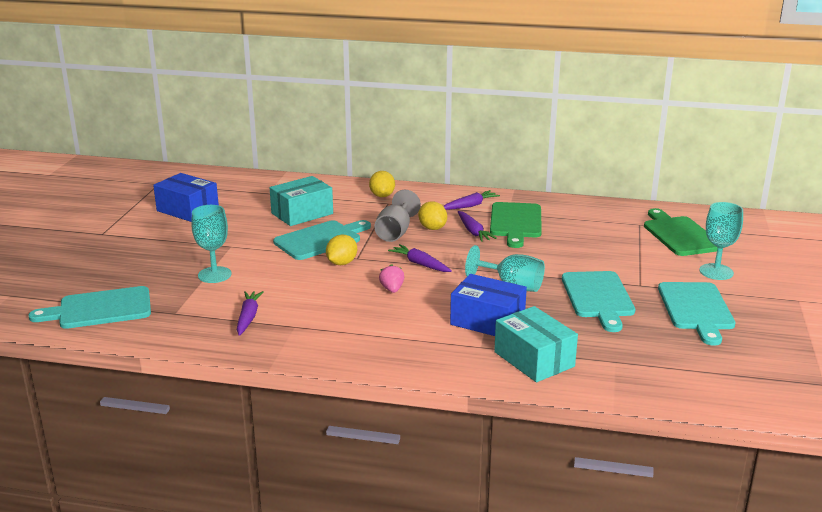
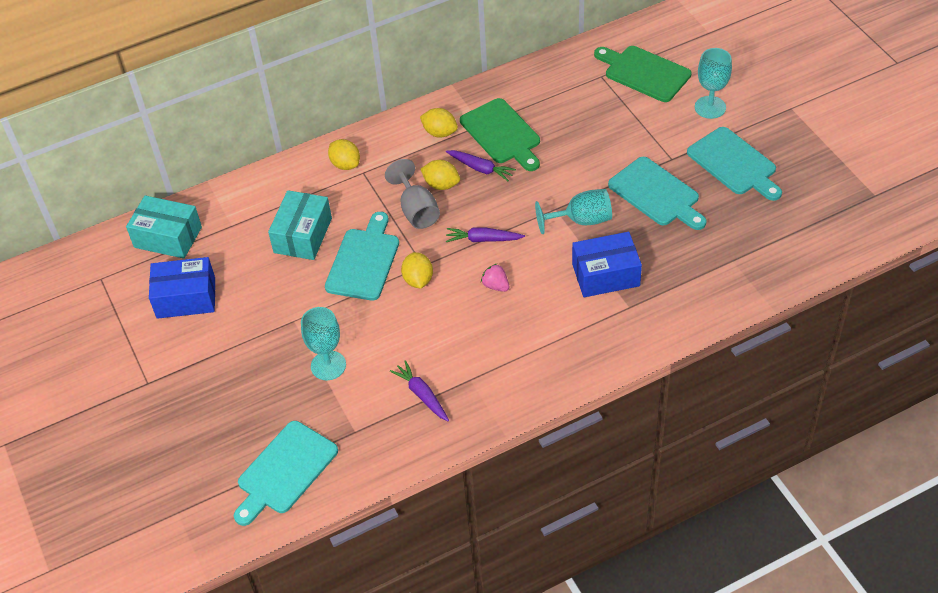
camera: 35 degrees left, 25 degrees up
purple carrot [443,190,500,210] -> yellow lemon [420,108,458,138]
turquoise box [494,306,578,382] -> turquoise box moved to [126,195,202,259]

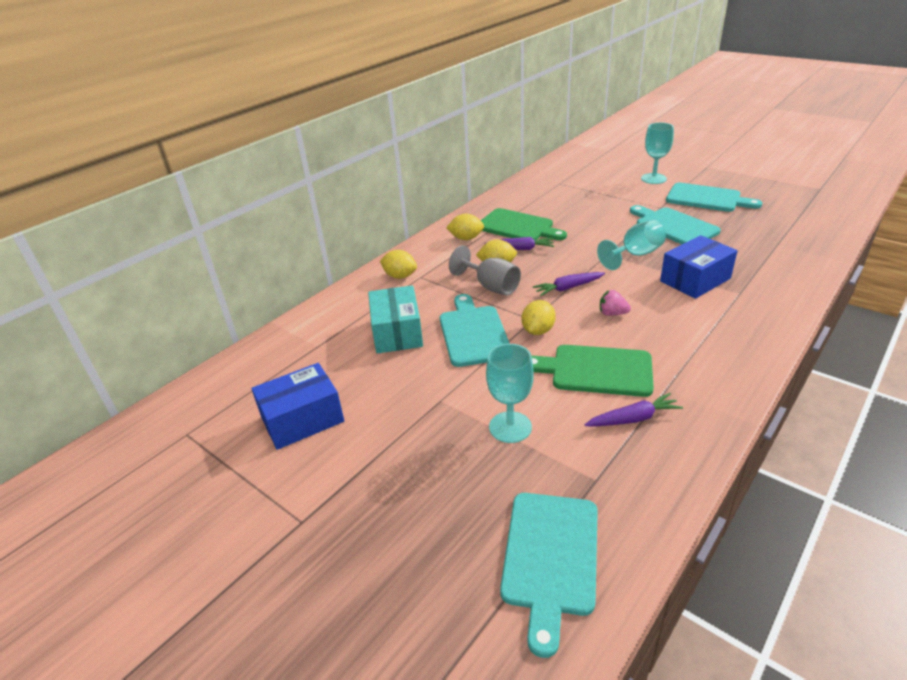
camera: 25 degrees left, 15 degrees down
turquoise box [126,195,202,259] -> none
purple carrot [390,360,449,421] -> purple carrot turned 135 degrees clockwise [584,393,683,426]
yellow lemon [401,252,433,289] -> yellow lemon turned 60 degrees clockwise [522,300,556,335]
green cutting board [594,46,691,102] -> green cutting board moved to [532,345,654,397]
turquoise cutting board [608,157,707,230] -> turquoise cutting board turned 150 degrees counterclockwise [630,205,721,244]

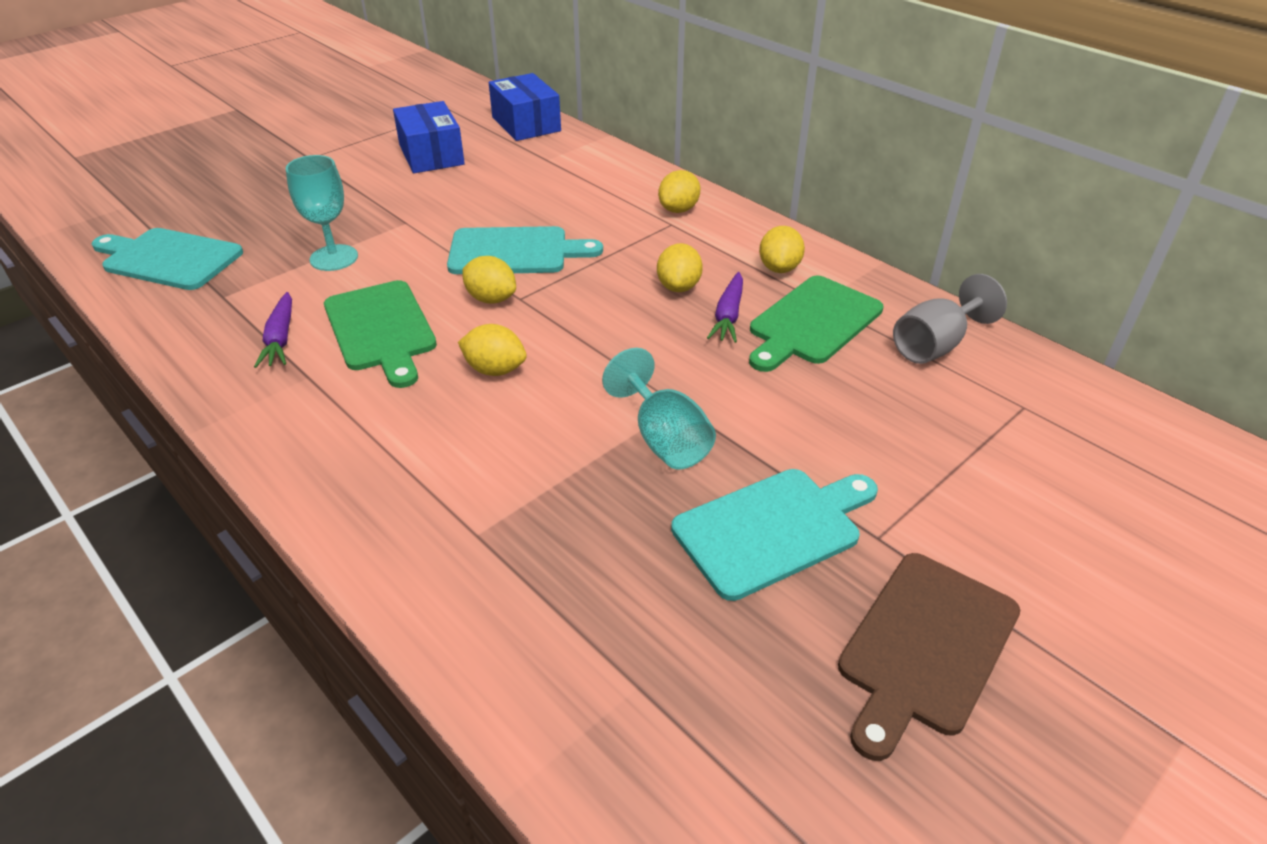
camera: 95 degrees right, 5 degrees up
turquoise box [368,285,423,354] -> none
grey goblet [449,245,521,296] -> grey goblet moved to [893,274,1007,364]
green cutting board [532,345,654,397] -> green cutting board turned 135 degrees clockwise [324,280,437,388]
purple carrot [533,272,605,296] -> none
pink strawberry [600,290,631,316] -> yellow lemon [458,324,527,376]
turquoise goblet [641,122,674,184] -> none
blue box [660,235,738,299] -> blue box moved to [489,73,561,141]
turquoise cutting board [666,183,762,212] -> brown cutting board [838,553,1020,761]

